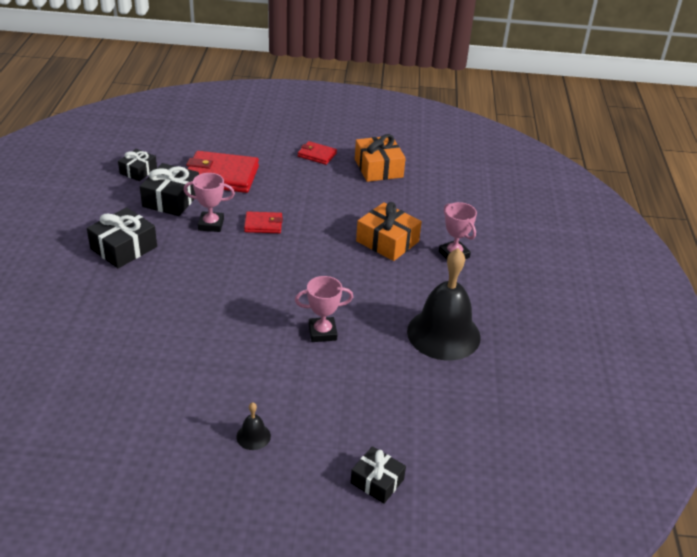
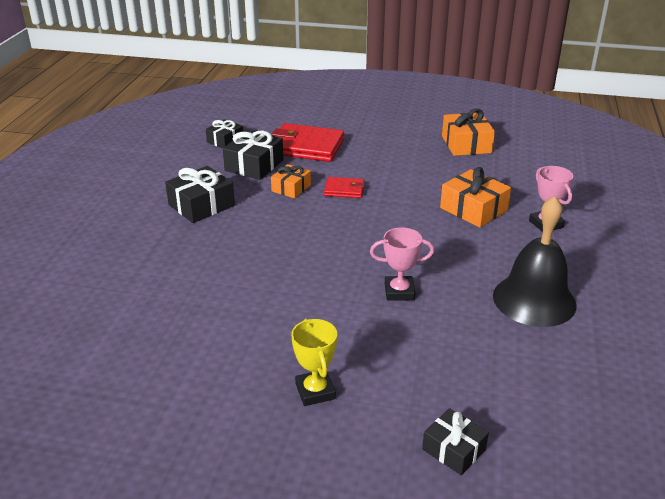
camera: 10 degrees right, 5 degrees down
pink trophy [183,173,235,232] -> orange gift [271,164,311,198]
black bell [236,402,271,450] -> yellow trophy [291,318,337,406]
red wallet [298,141,337,165] -> none

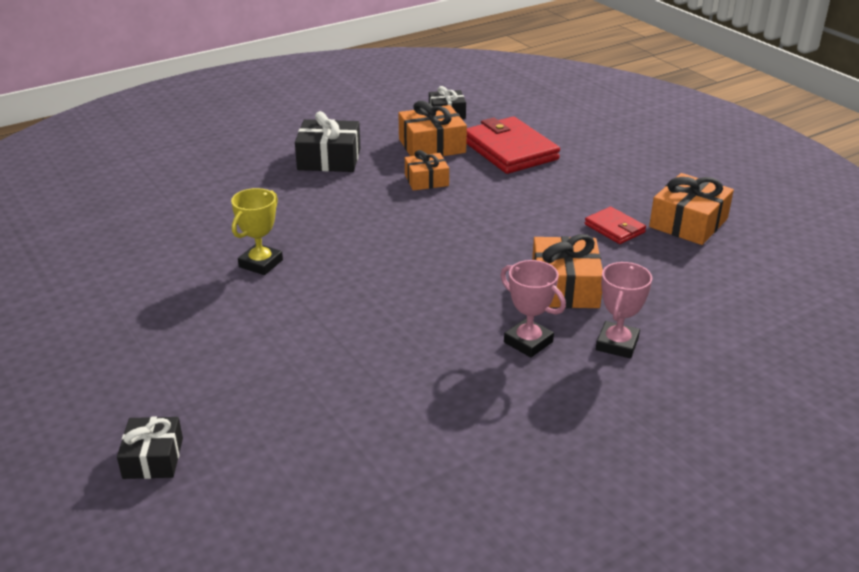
camera: 45 degrees right, 0 degrees up
black gift [223,130,284,180] -> orange gift [399,101,467,156]
yellow trophy [291,318,337,406] -> yellow trophy moved to [231,188,283,275]
red wallet [324,177,364,198] -> red wallet moved to [585,207,646,244]
pink trophy [370,227,434,301] -> pink trophy moved to [500,260,566,357]
black bell [493,196,577,327] -> none

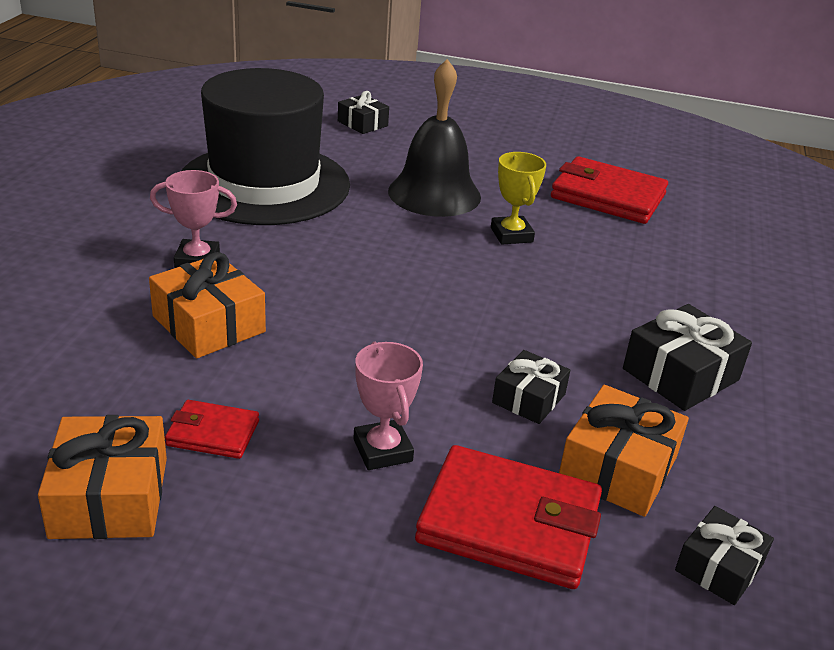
camera: 135 degrees right, 0 degrees up
orange gift [405,150,449,191] -> black gift [492,350,570,424]
pink trophy [596,262,652,358] -> pink trophy moved to [353,342,423,470]
none -> black hat [182,68,350,225]
none -> black bell [388,59,481,217]
none -> red wallet [551,156,668,224]

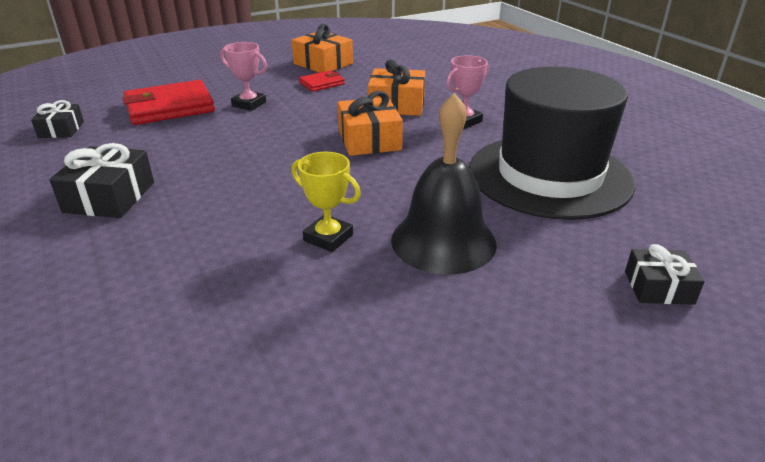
camera: 140 degrees right, 0 degrees up
black gift [492,350,570,424] -> none
red wallet [551,156,668,224] -> none
orange gift [559,385,689,517] -> orange gift moved to [338,91,403,156]

